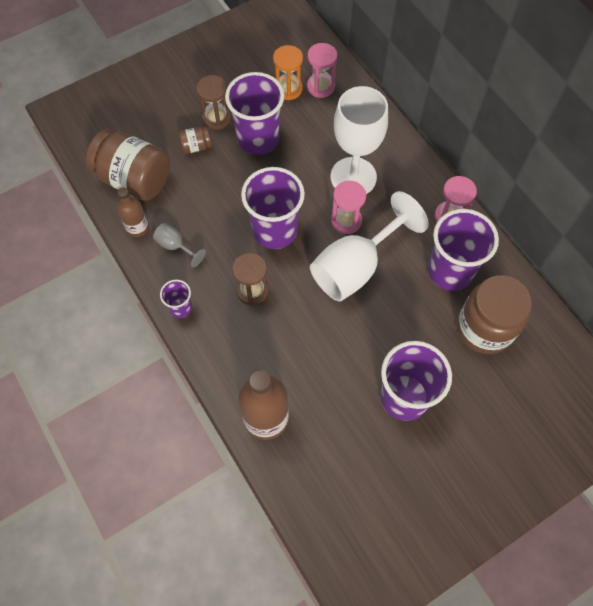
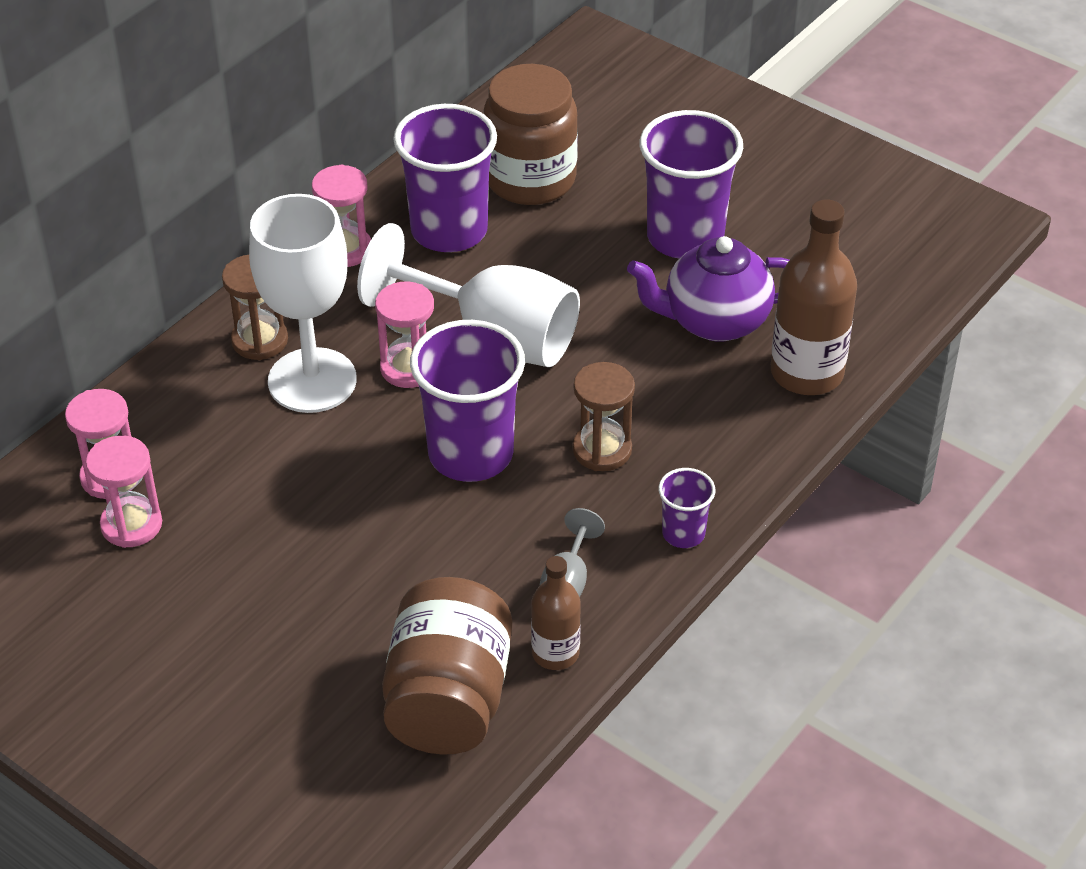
camera: 110 degrees left, 20 degrees down
brown jar [178,127,211,154] -> none
brown hourglass [196,75,231,130] -> brown hourglass moved to [222,255,288,360]
purple cup [225,72,284,155] -> none
orange hourglass [273,45,303,100] -> pink hourglass [86,436,162,548]
none -> purple teapot [627,236,789,342]

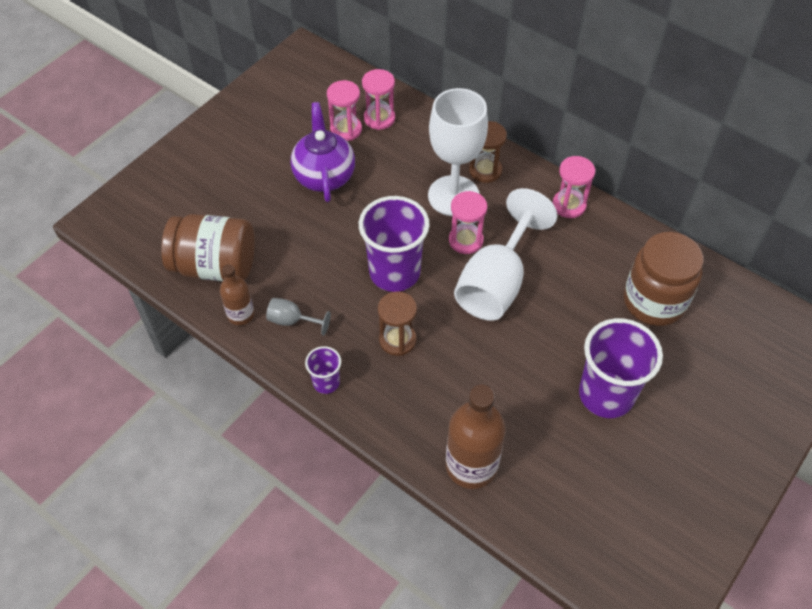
camera: 90 degrees right, 10 degrees up
purple cup [393,104,497,252] -> none
purple teapot [627,236,789,342] -> purple teapot moved to [291,102,355,202]

